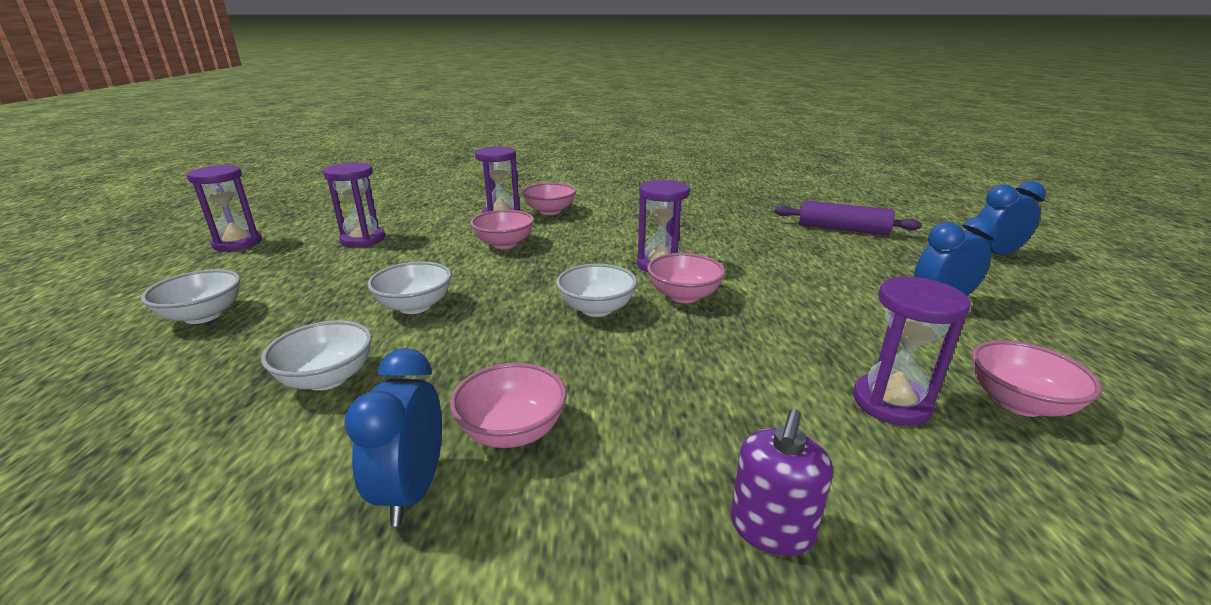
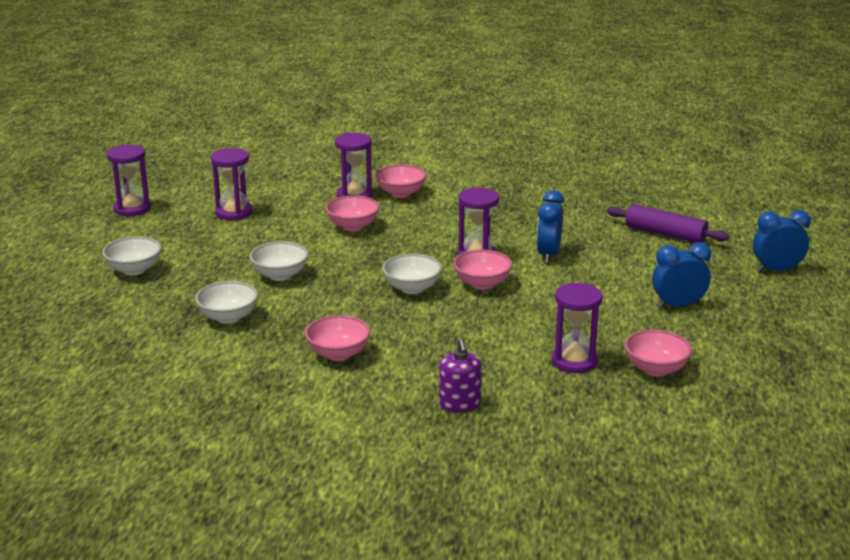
camera: 10 degrees right, 0 degrees up
blue clock [344,348,442,527] -> blue clock moved to [537,190,564,263]
purple soap dispenser [731,409,833,556] -> purple soap dispenser turned 45 degrees counterclockwise [439,338,482,413]

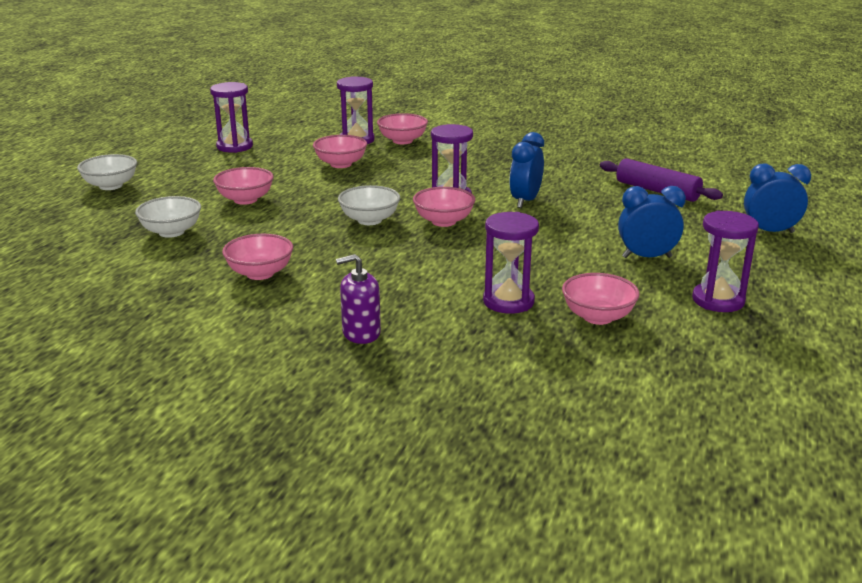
camera: 10 degrees right, 0 degrees up
purple hourglass [107,145,151,216] -> purple hourglass moved to [692,211,759,312]
white bowl [250,241,308,281] -> pink bowl [213,167,274,205]
purple soap dispenser [439,338,482,413] -> purple soap dispenser turned 75 degrees clockwise [336,254,381,344]

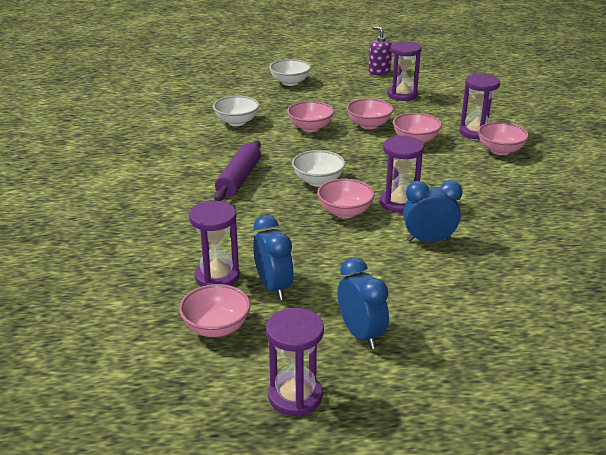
camera: 65 degrees right, 5 degrees up
pink bowl [222,234,293,280] -> pink bowl moved to [346,98,393,129]
purple soap dispenser [336,254,381,344] -> purple soap dispenser moved to [369,26,392,75]
purple rolling pin [600,158,723,202] -> purple rolling pin moved to [214,141,261,201]
blue clock [744,164,811,233] -> blue clock moved to [253,215,294,300]

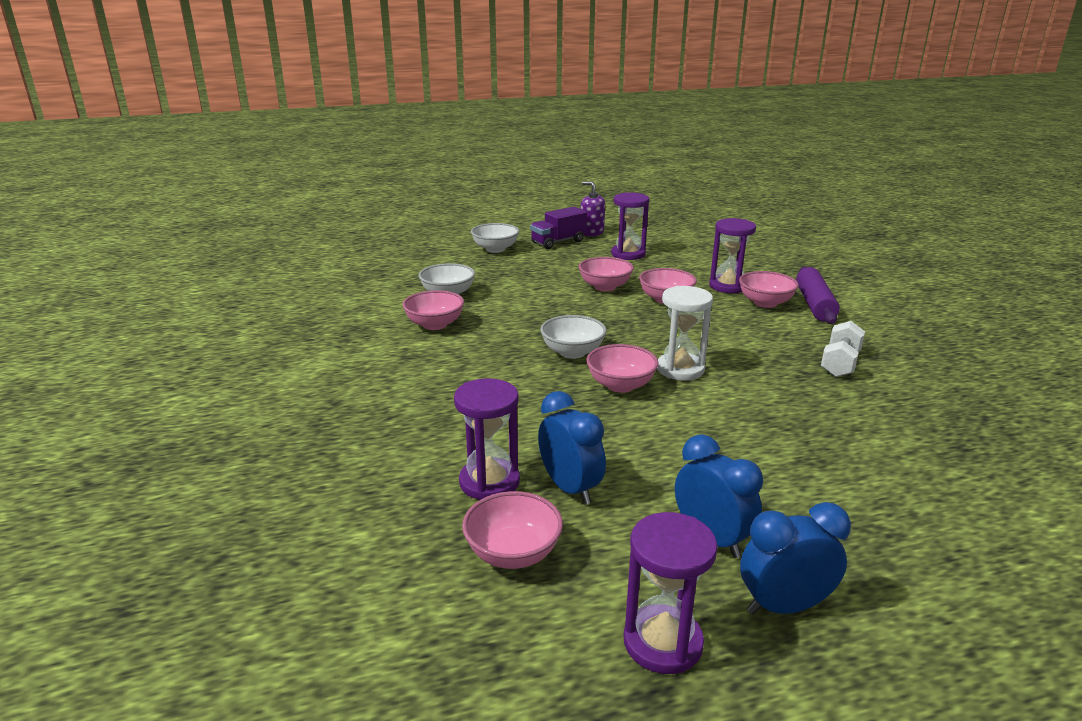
camera: 10 degrees left, 5 degrees down
purple rolling pin [214,141,261,201] -> purple rolling pin moved to [796,267,840,324]
pink bowl [287,101,334,132] -> pink bowl moved to [402,290,464,330]
purple hourglass [380,135,424,213] -> white hourglass [657,286,713,380]
blue clock [403,180,462,242] -> blue clock moved to [740,502,851,614]
none -> purple truck [530,207,587,249]
none -> white dumbbell [821,321,865,377]

